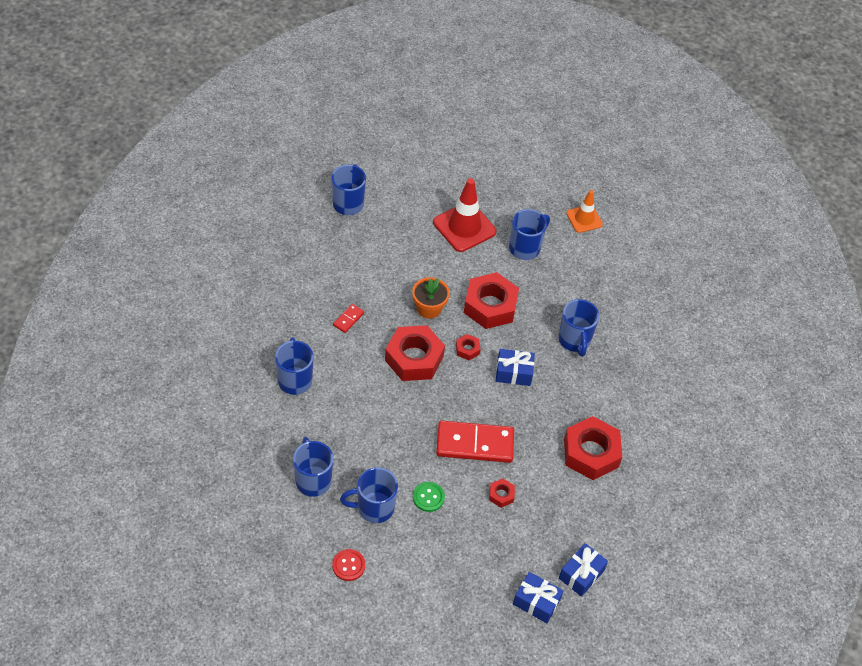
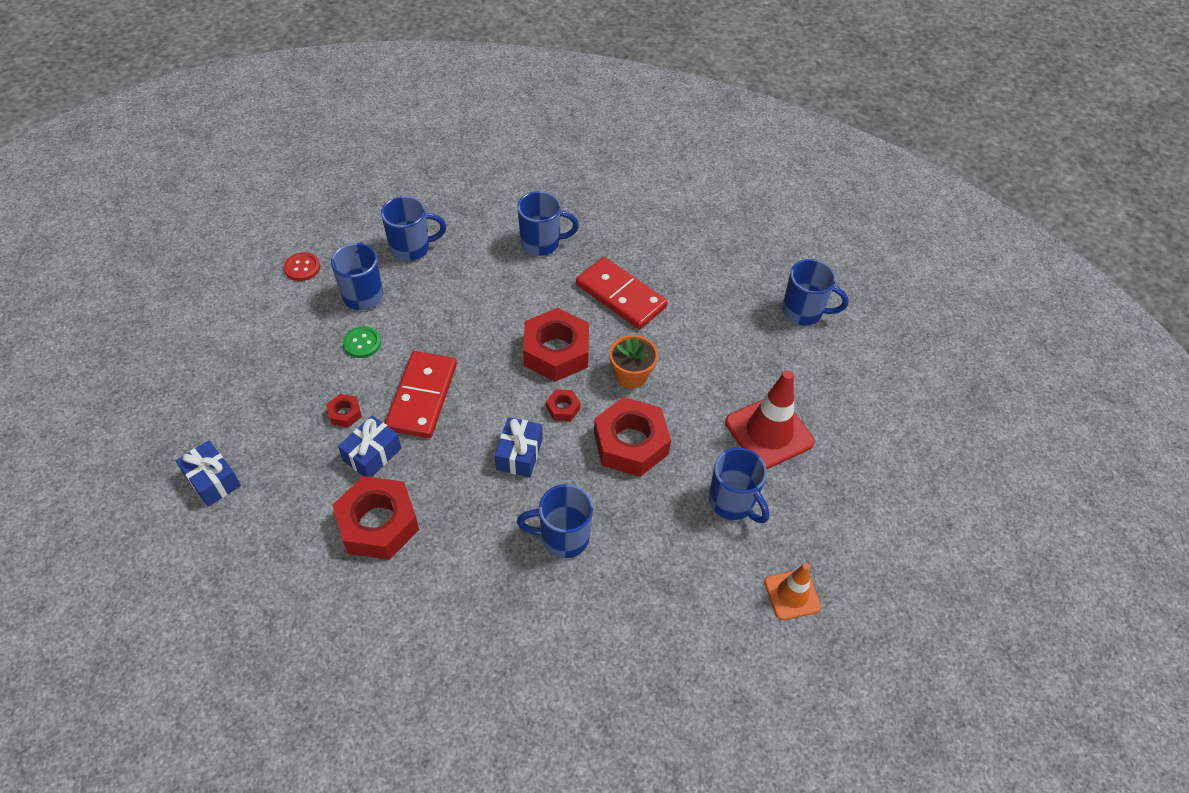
camera: 100 degrees right, 0 degrees up
red domino [333,304,364,333] -> red domino [576,257,668,329], size x2.25
blue gift [513,572,564,623] -> blue gift moved to [338,416,401,477]

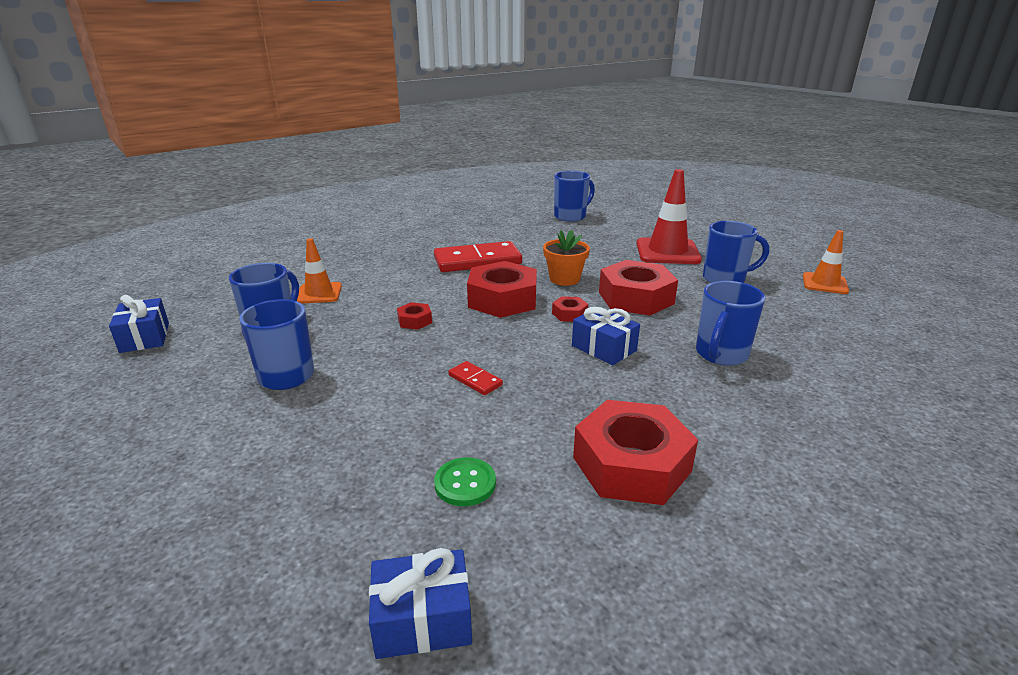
camera: 55 degrees left, 25 degrees down
red button [284,252,320,281] -> none
red nut [326,394,362,428] -> red nut moved to [397,302,432,330]
blue gift [338,416,401,477] -> blue gift moved to [109,295,169,353]
green button [343,326,381,358] -> green button moved to [434,457,496,506]
red domino [385,351,457,438] -> red domino [448,361,503,395], size x0.44
blue mug [517,191,579,256] -> none
none -> orange traffic cone [297,238,342,304]

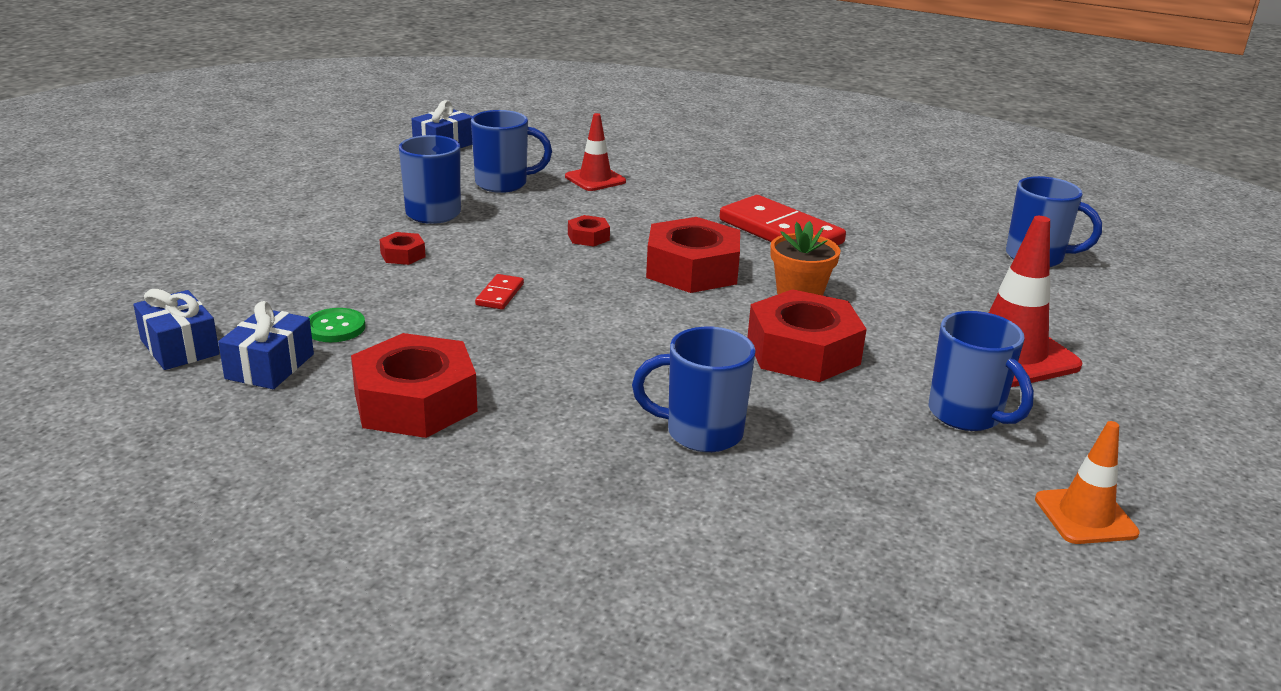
camera: 60 degrees right, 0 degrees up
orange traffic cone [297,238,342,304] -> red traffic cone [565,113,626,191]
red nut [552,296,588,322] -> red nut moved to [379,232,426,265]
blue gift [572,307,640,365] -> blue gift moved to [218,301,314,389]

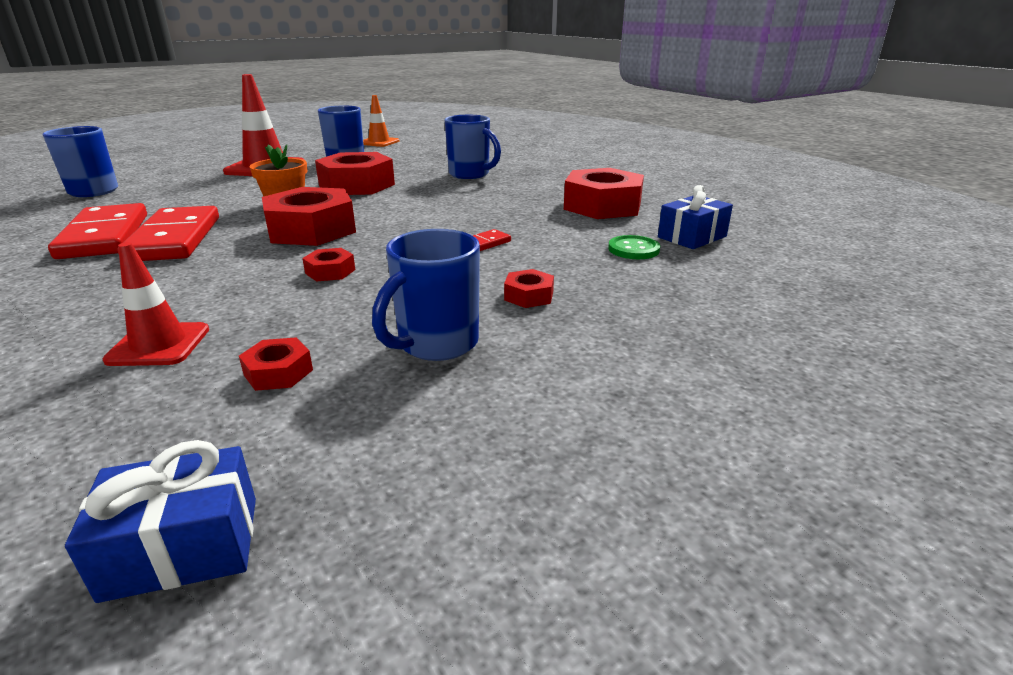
camera: 145 degrees left, 0 degrees up
blue gift [133,289,220,370] -> none
blue mug [471,110,552,193] -> red nut [239,337,313,391]
none -> red domino [48,203,147,259]

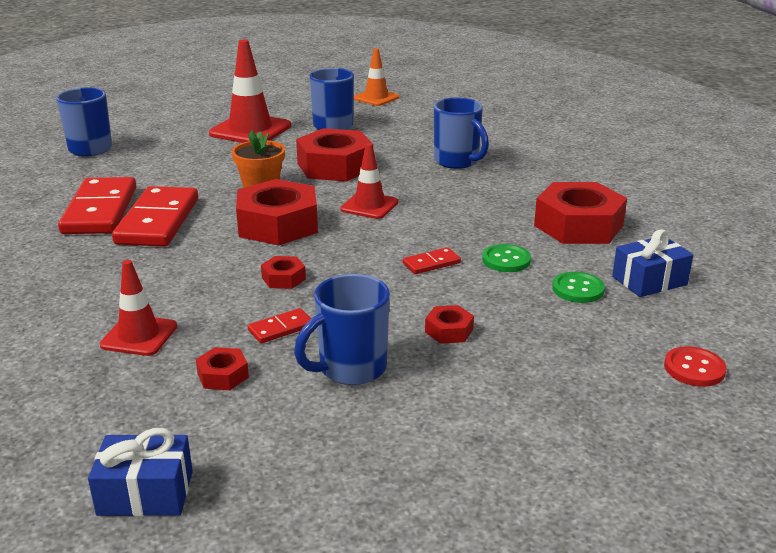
camera: 15 degrees right, 0 degrees up
none -> red domino [248,308,311,344]
none -> red traffic cone [340,143,398,219]
none -> green button [482,244,531,272]
none -> red button [664,346,726,387]

